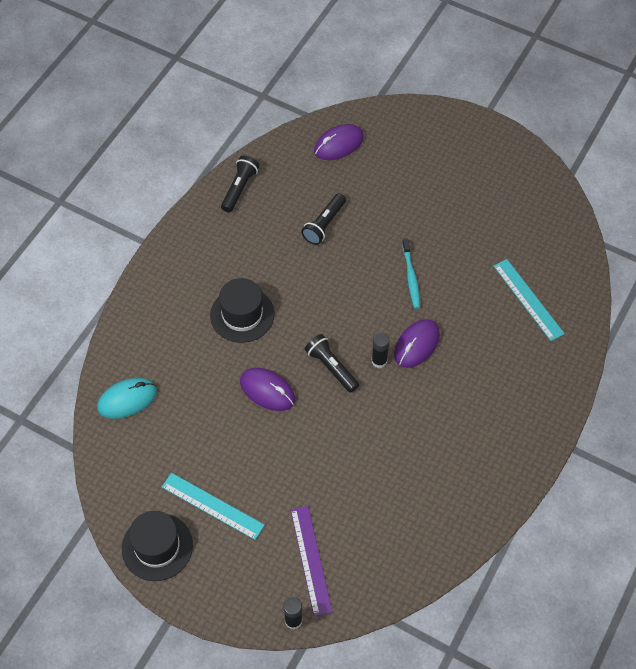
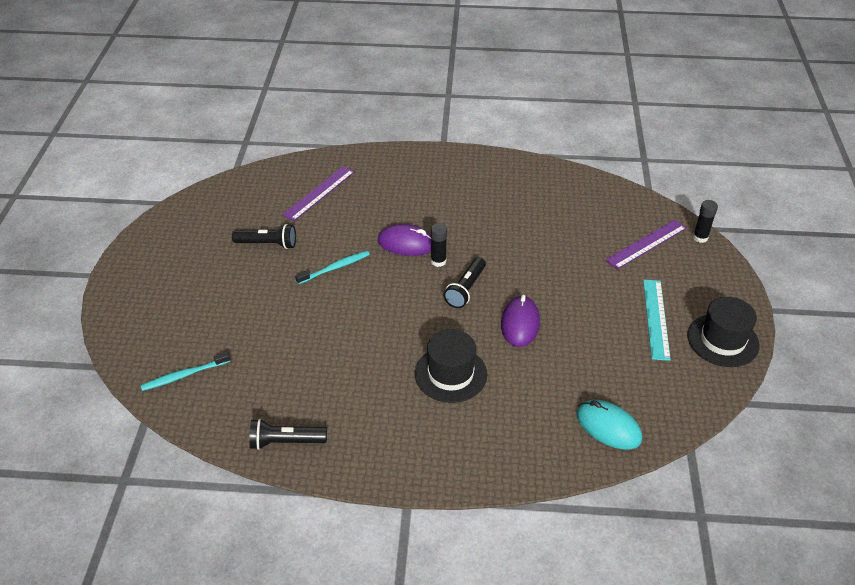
camera: 115 degrees left, 15 degrees down
black flashlight [301,193,346,245] -> black flashlight moved to [232,224,296,249]
purple mouse [314,124,364,160] -> turquoise toothbrush [140,352,230,391]
turquoise ruler [494,259,565,341] -> purple ruler [282,166,355,221]

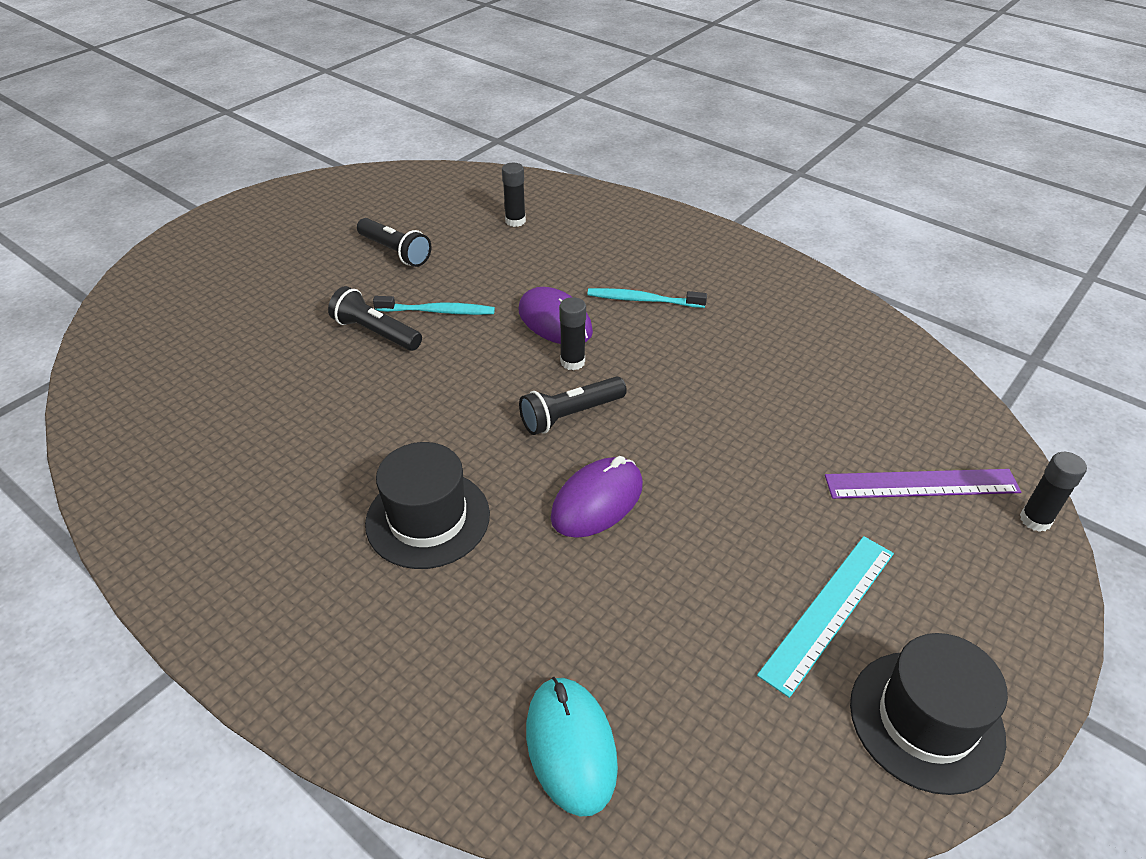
camera: 35 degrees right, 0 degrees up
turquoise toothbrush [140,352,230,391] -> turquoise toothbrush moved to [587,288,707,308]
black flashlight [249,419,327,450] -> black flashlight moved to [328,286,422,351]
purple ruler [282,166,355,221] -> black glue stick [502,163,526,227]

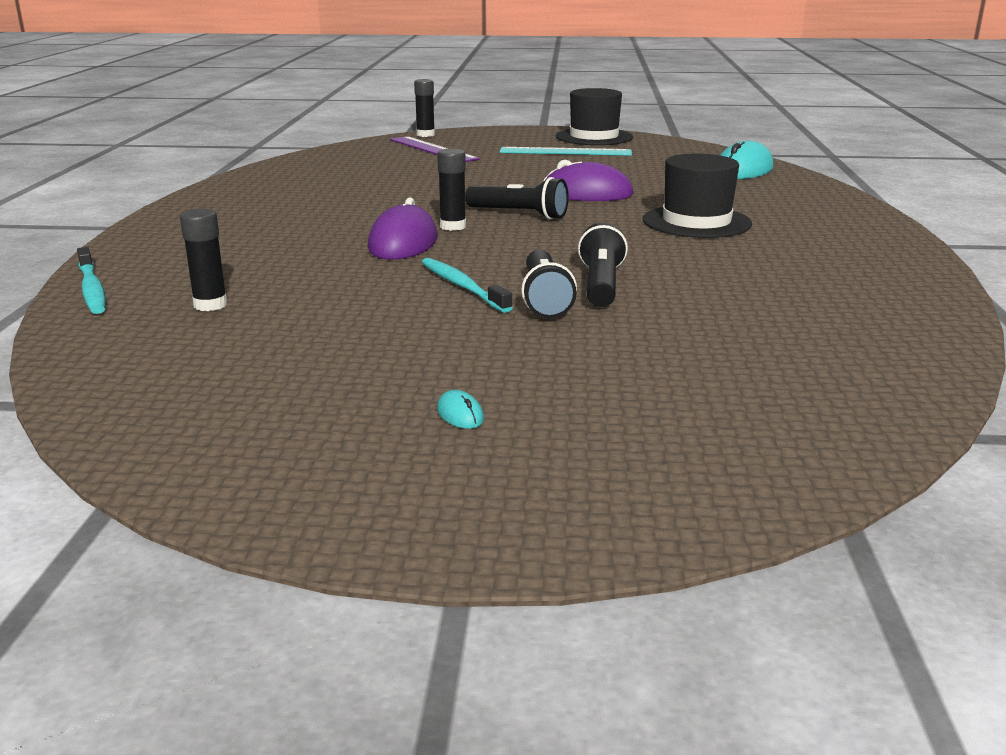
camera: 125 degrees left, 20 degrees down
black flashlight [357,218,432,267] -> black flashlight moved to [578,222,628,307]
turquoise toothbrush [587,288,707,308] -> turquoise toothbrush moved to [77,247,106,314]
none -> turquoise mouse [437,390,484,429]

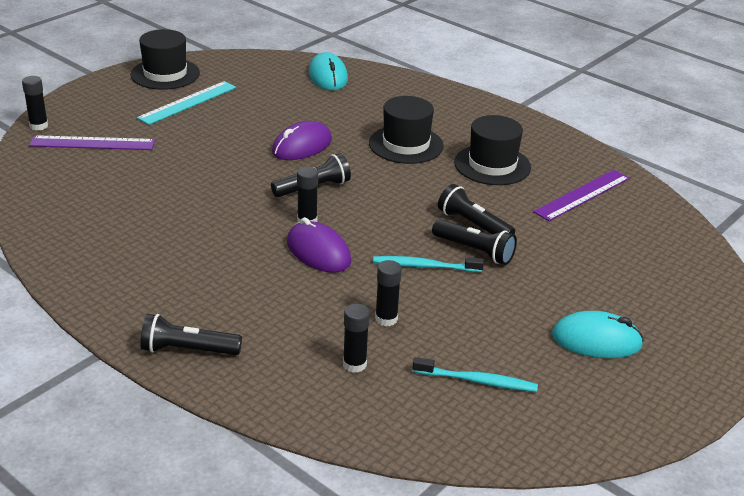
camera: 55 degrees left, 10 degrees up
turquoise toothbrush [77,247,106,314] -> turquoise toothbrush moved to [412,357,538,392]
turquoise mouse [437,390,484,429] -> turquoise mouse [552,311,644,358], size x2.47
none -> black flashlight [140,314,242,355]
none -> black glue stick [375,260,402,326]
none -> black hat [454,115,531,185]
none -> purple ruler [533,170,630,221]

